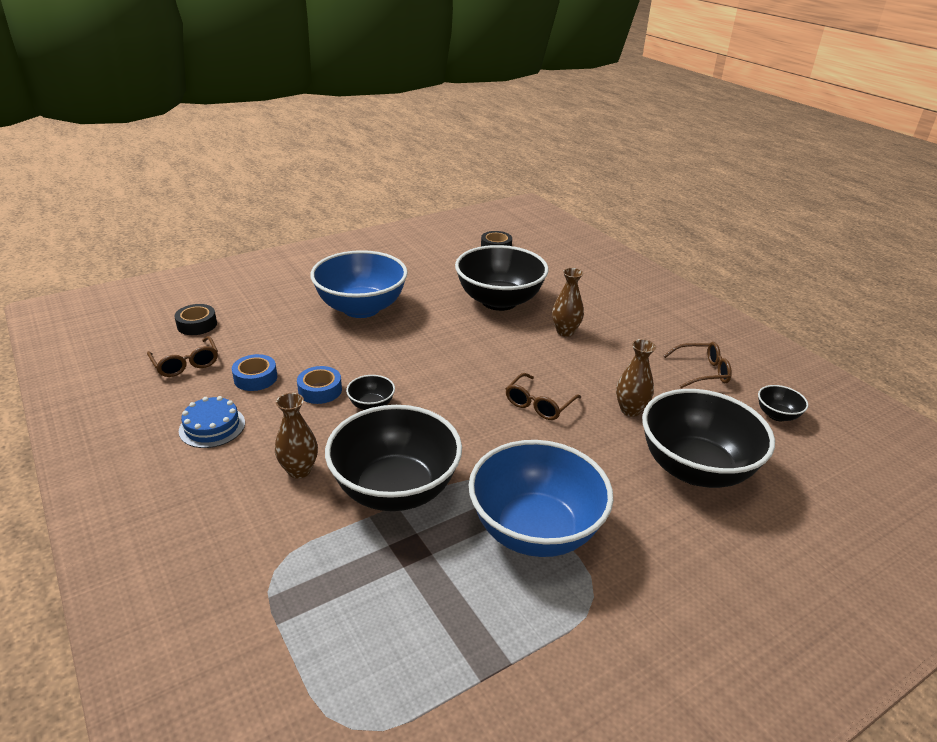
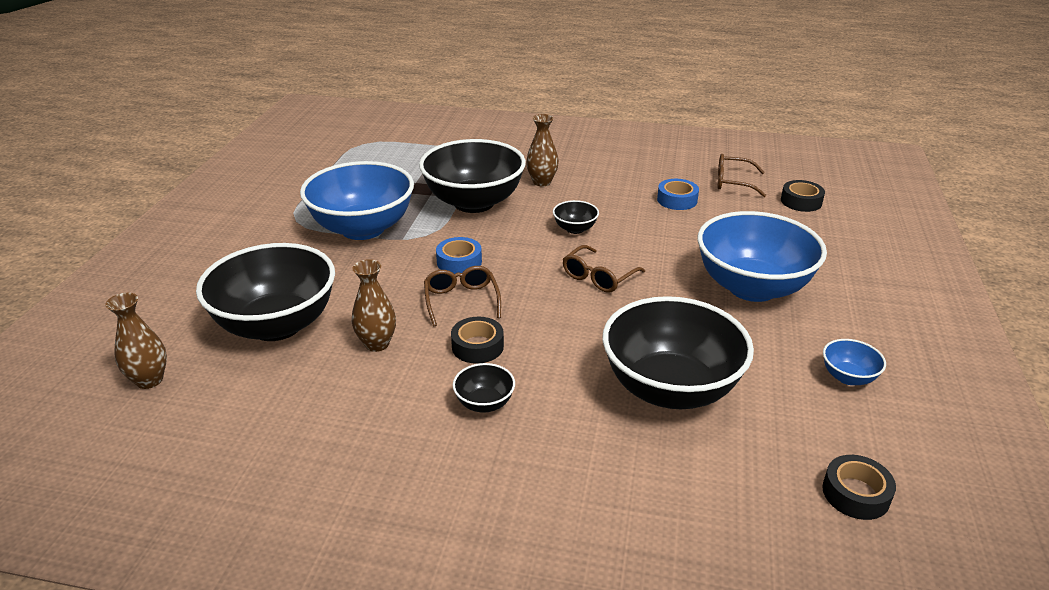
camera: 135 degrees right, 0 degrees up
blue cake [179,396,245,448] -> none
blue tape [297,366,342,404] -> blue tape moved to [436,237,482,274]
brown vase [552,268,584,337] -> brown vase moved to [105,293,167,389]
brown glasses [664,342,732,388] -> brown glasses moved to [563,245,645,293]
black bowl [758,385,808,421] -> black bowl moved to [453,363,515,413]
none -> black tape [451,317,504,364]
none -> blue bowl [823,339,886,385]

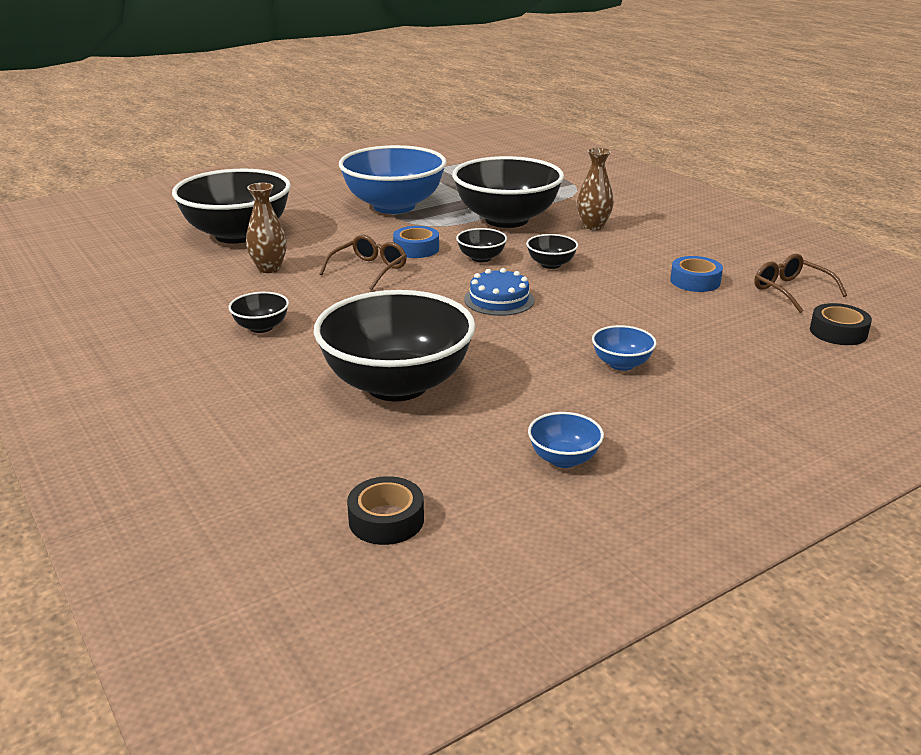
camera: 45 degrees right, 5 degrees down
brown vase [105,293,167,389] -> none
black tape [451,317,504,364] -> none
brown glasses [563,245,645,293] -> blue cake [464,268,535,316]
blue bowl [697,211,827,302] -> blue bowl [592,325,657,371], size x0.42
none -> black bowl [456,228,507,262]

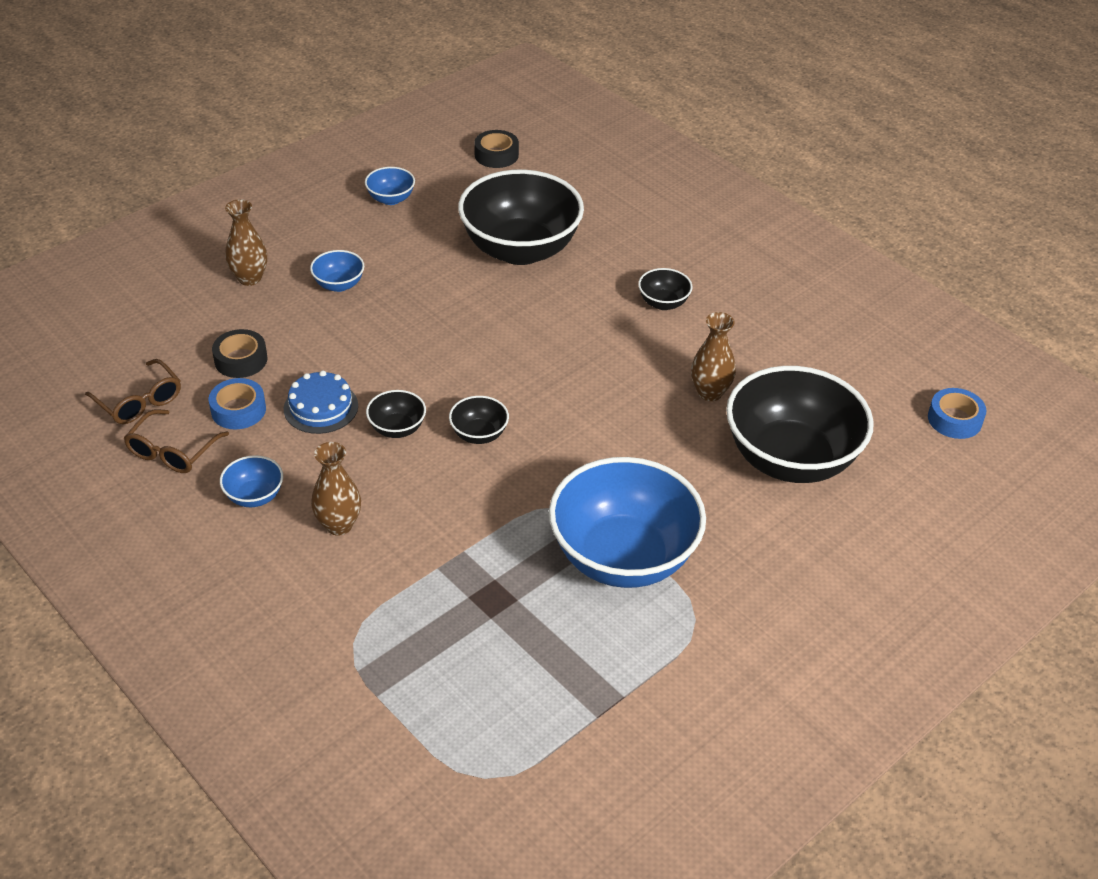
camera: 170 degrees right, 15 degrees up
brown glasses [319,235,407,290] -> brown glasses moved to [124,409,229,473]
blue tape [393,226,439,258] -> blue tape moved to [928,388,987,439]
black bowl [452,156,564,228] -> none
blue cake [464,268,535,316] -> blue cake moved to [284,370,358,434]
black tape [810,303,872,345] -> black tape moved to [212,329,267,378]
none -> blue bowl [220,455,283,507]
none -> brown vase [225,199,267,286]

